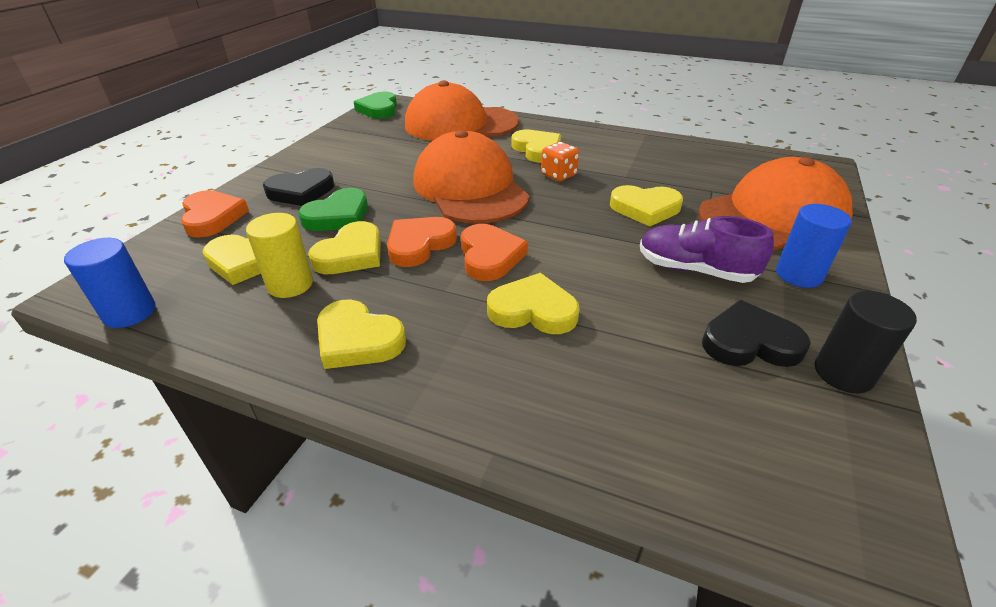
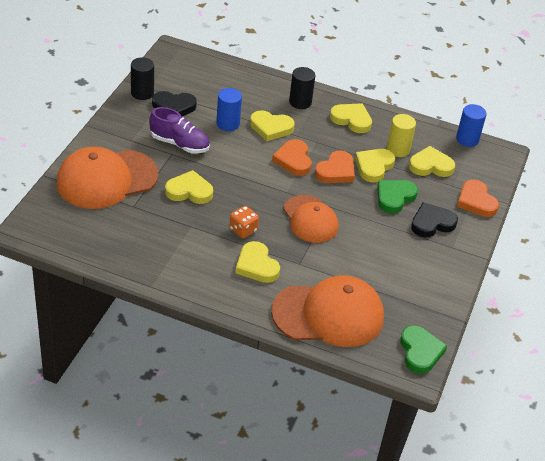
camera: 175 degrees right, 5 degrees up
orange cap [413,130,530,224] -> orange cap [283,195,338,243], size x0.64
blue cylinder [776,204,852,288] -> blue cylinder moved to [216,88,242,131]
none -> black cylinder [289,67,315,109]

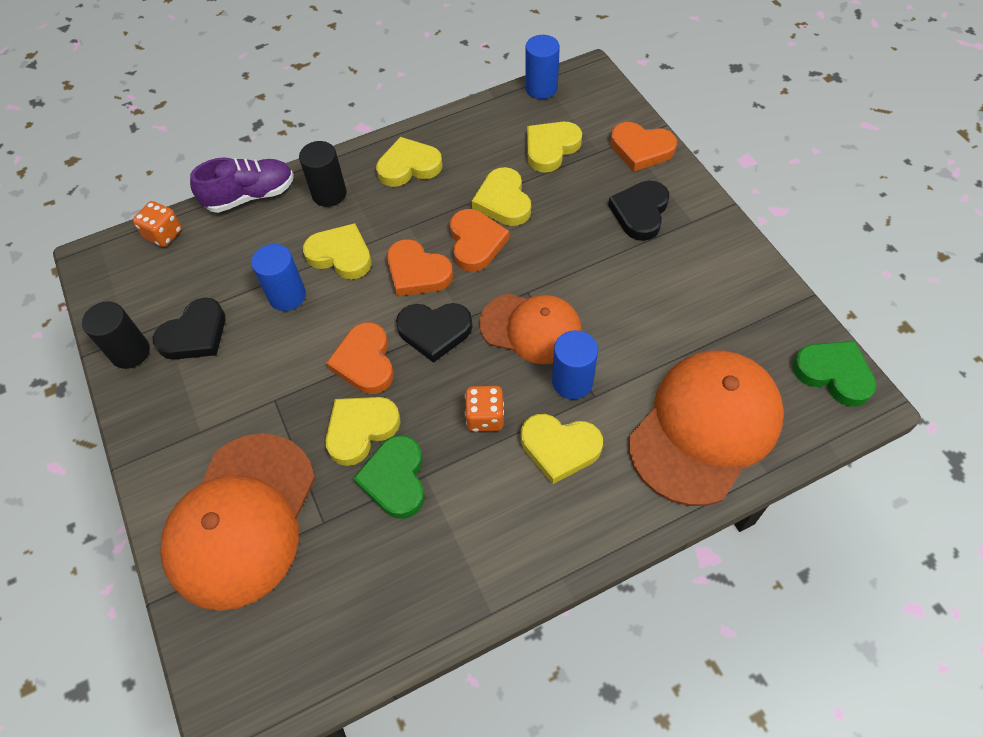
camera: 40 degrees left, 15 degrees up
purple shoe [149,107,210,153] -> purple shoe moved to [190,157,294,213]
yellow heart [250,110,295,141] -> yellow heart turned 120 degrees counterclockwise [303,223,372,279]
green heart [377,180,418,214] -> green heart moved to [353,435,425,519]
yellow cylinder [387,114,416,157] -> none
none -> orange dice [133,201,182,247]
none -> orange heart [326,322,394,394]
none -> black heart [396,303,473,363]
none -> blue cylinder [552,330,598,399]

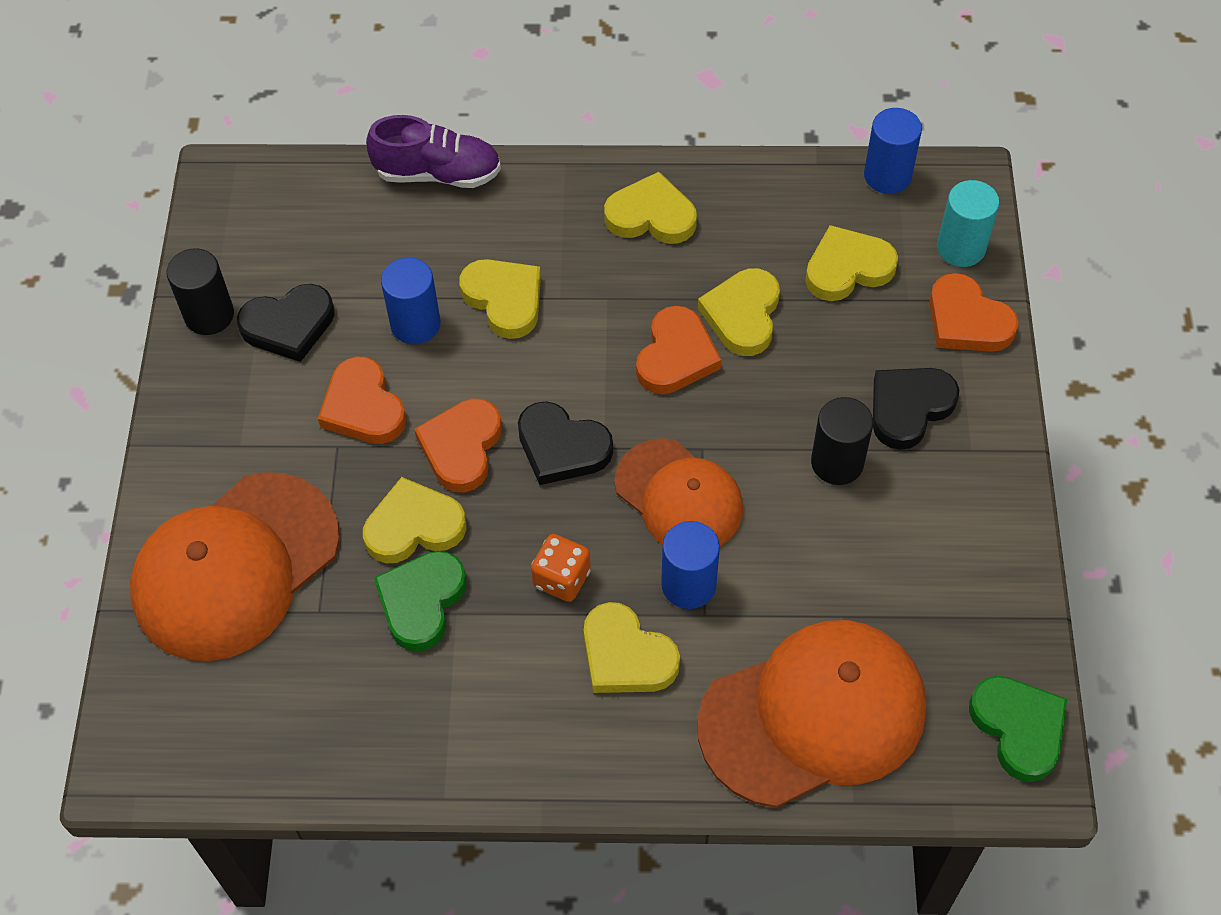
camera: 25 degrees right, 0 degrees up
orange dice [133,201,182,247] -> none
black cylinder [299,141,347,207] -> black cylinder moved to [811,397,873,485]
orange heart [387,239,453,296] -> orange heart moved to [318,356,406,444]
none -> turquoise cylinder [937,180,1000,267]

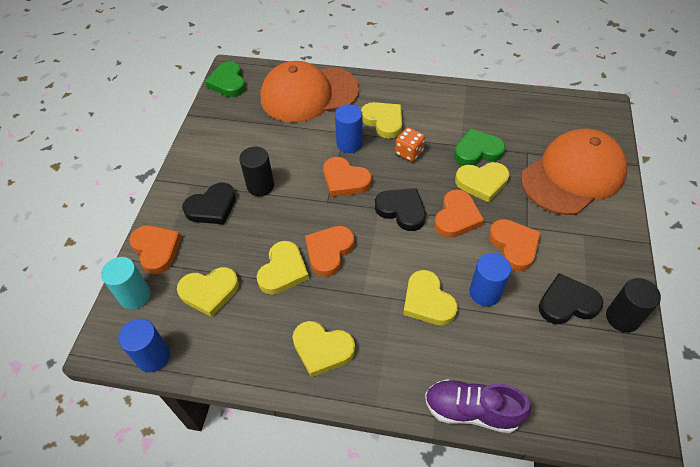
camera: 170 degrees left, 5 degrees down
green heart [374,551,467,652] -> green heart turned 135 degrees counterclockwise [454,128,506,165]
orange cap [614,438,743,546] -> orange heart [323,157,371,197]

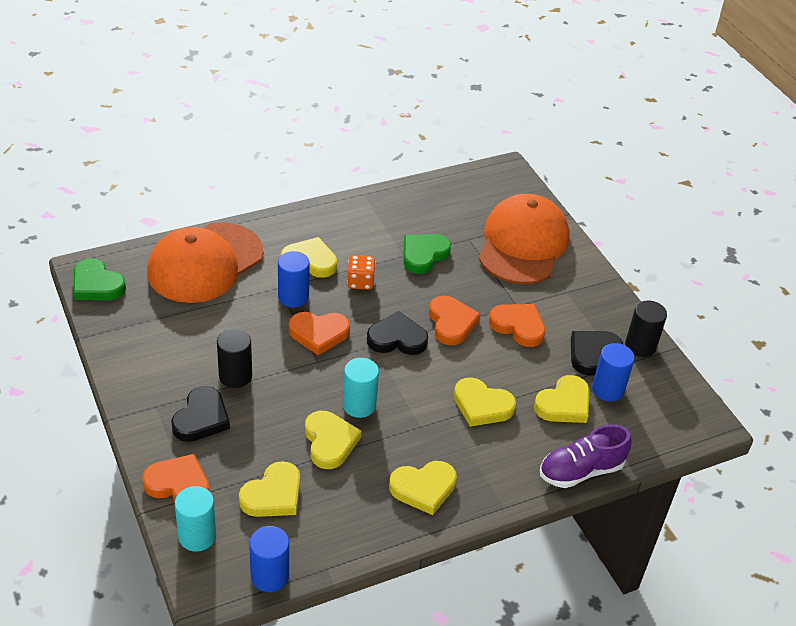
camera: 40 degrees left, 10 degrees down
orange heart [305,226,355,277] -> turquoise cylinder [343,358,379,418]
yellow heart [455,162,509,203] -> yellow heart moved to [534,375,589,423]
blue cylinder [469,253,511,306] -> blue cylinder moved to [592,343,635,402]

